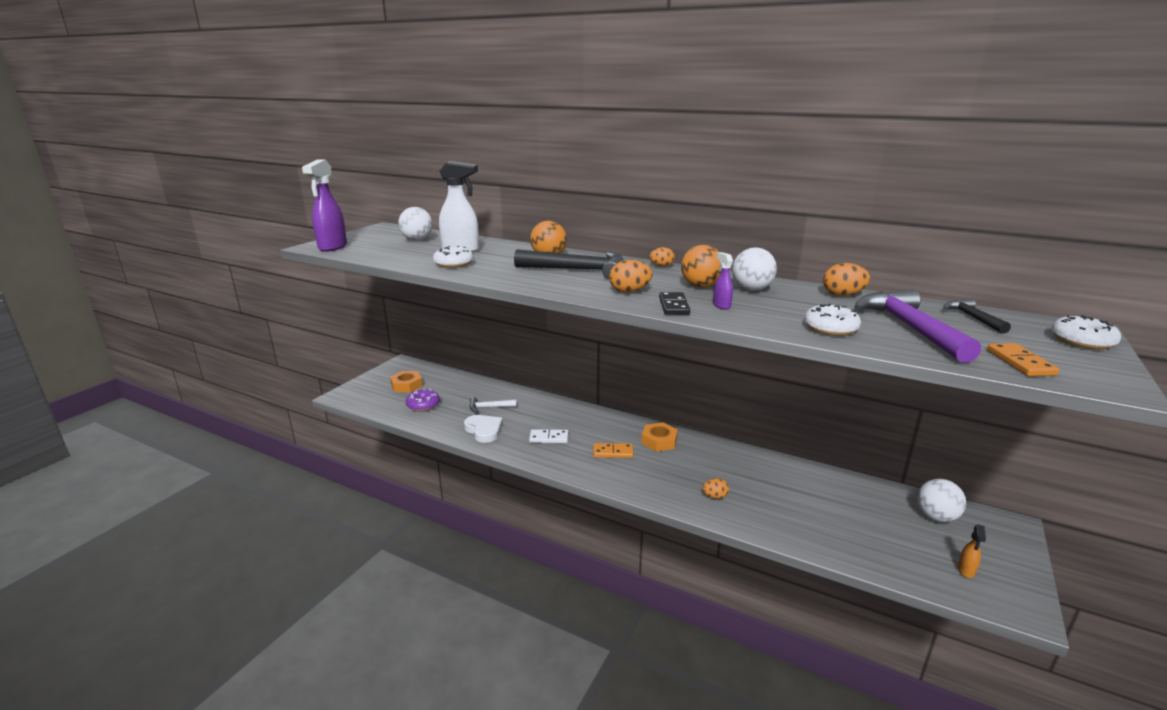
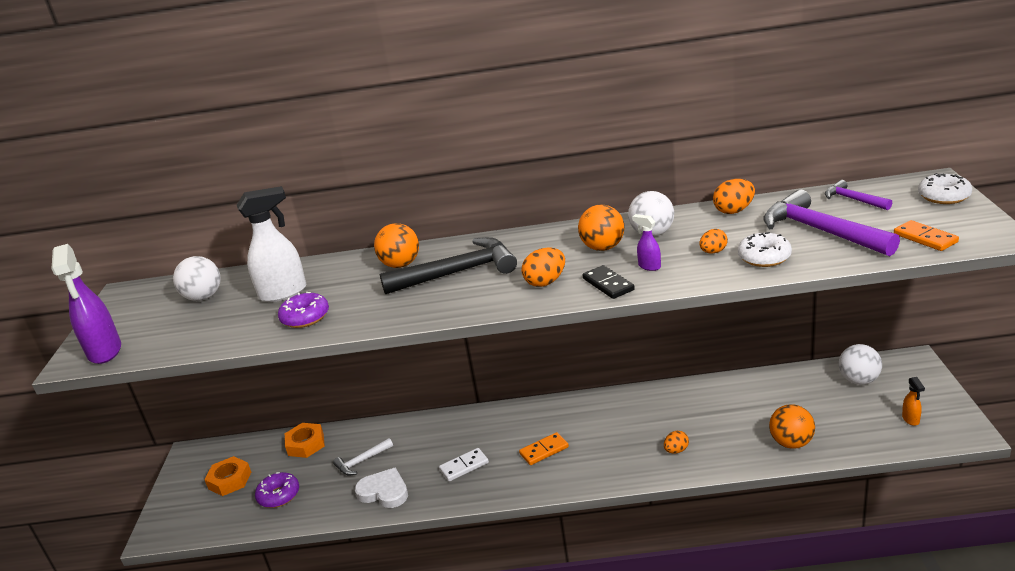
camera: 25 degrees left, 5 degrees up
white donut [433,246,473,268] -> purple donut [278,292,329,328]
orange nut [641,422,678,452] -> orange nut moved to [285,423,325,458]
orange egg [649,247,675,267] -> orange egg moved to [699,229,728,254]
black hammer [944,298,1011,334] -> purple hammer [825,180,892,210]
none -> orange ball [769,404,815,449]

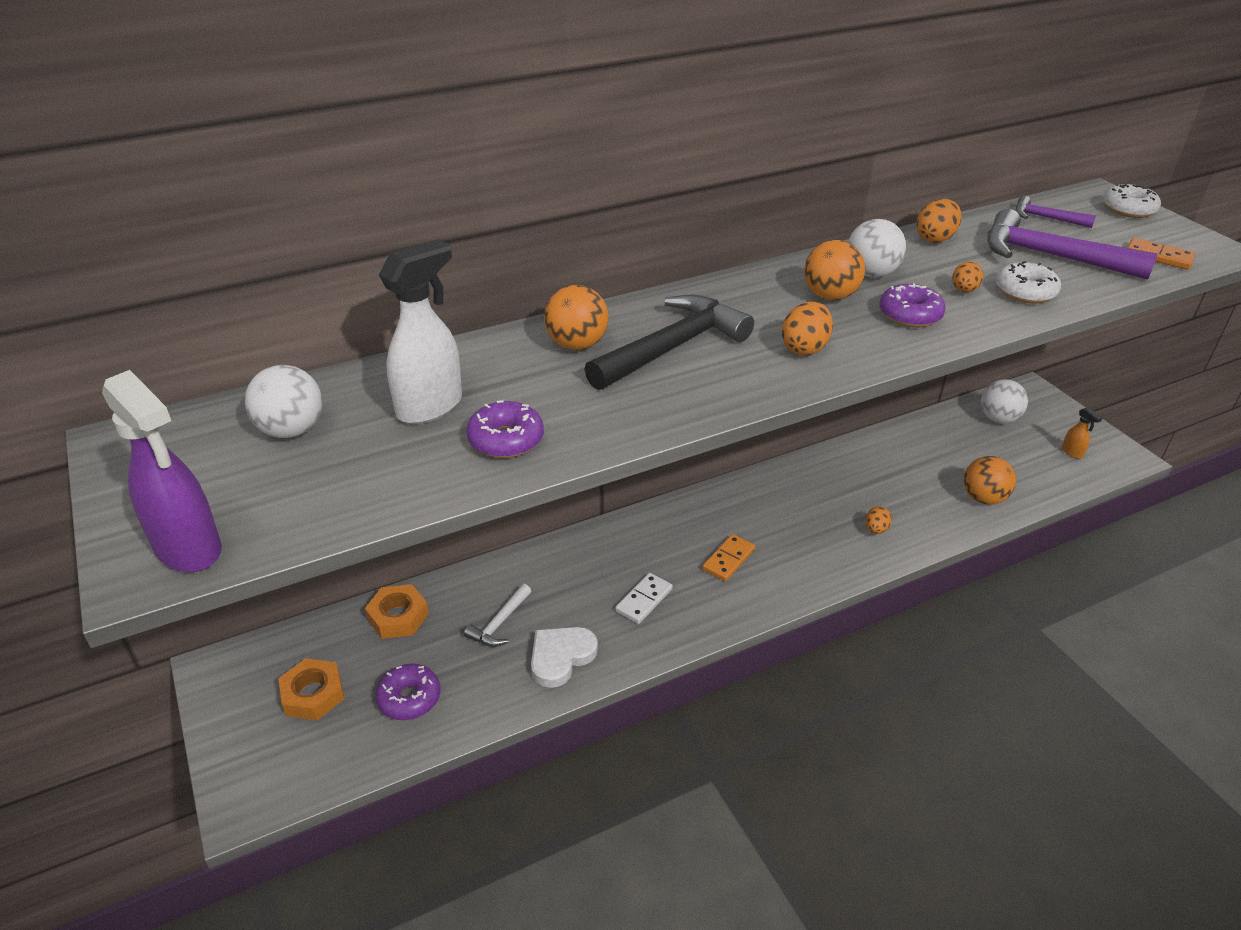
camera: 30 degrees left, 10 degrees up
white heart [355,467,408,508] -> white heart turned 45 degrees counterclockwise [531,627,598,688]
black domino [583,265,635,299] -> none
purple spray bottle [632,214,661,271] -> purple donut [879,283,946,327]

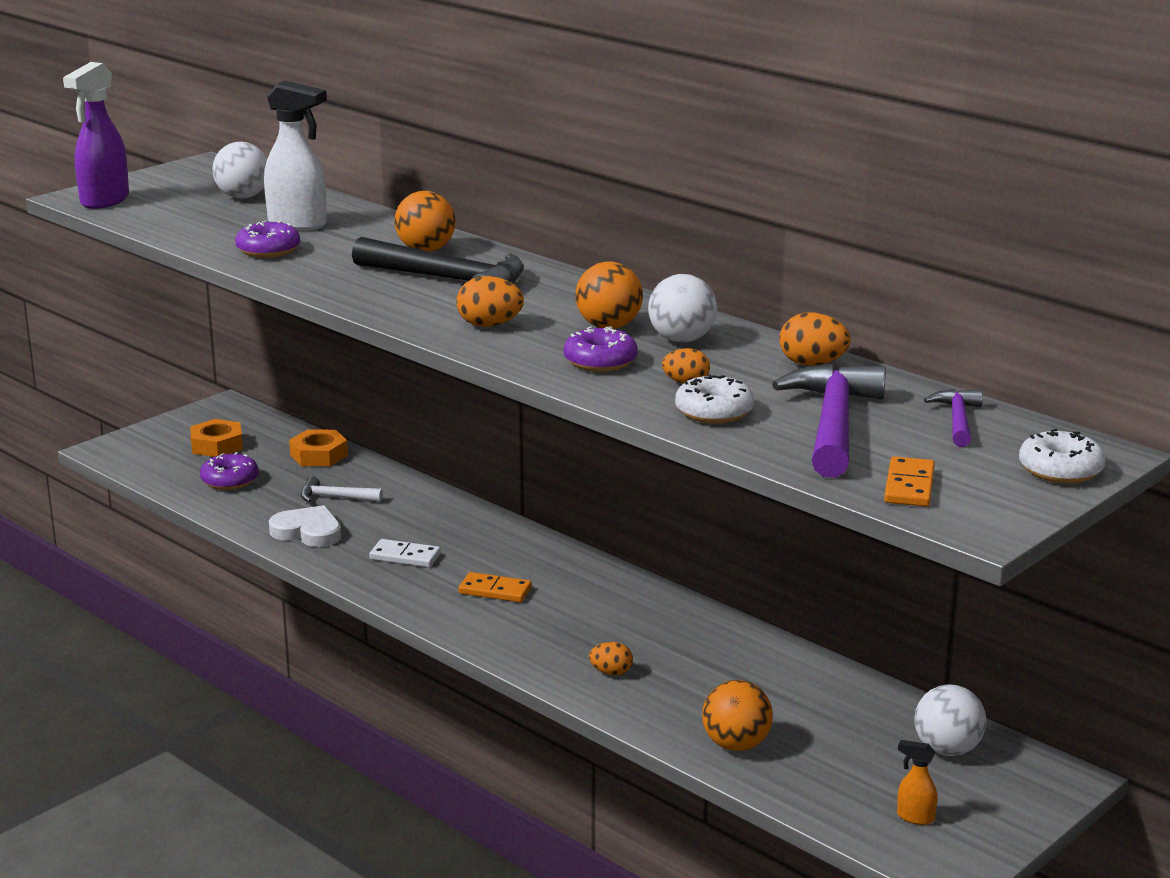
camera: 70 degrees right, 15 degrees down
orange spray bottle [1062,407,1103,459] -> orange spray bottle turned 75 degrees clockwise [897,740,938,825]

